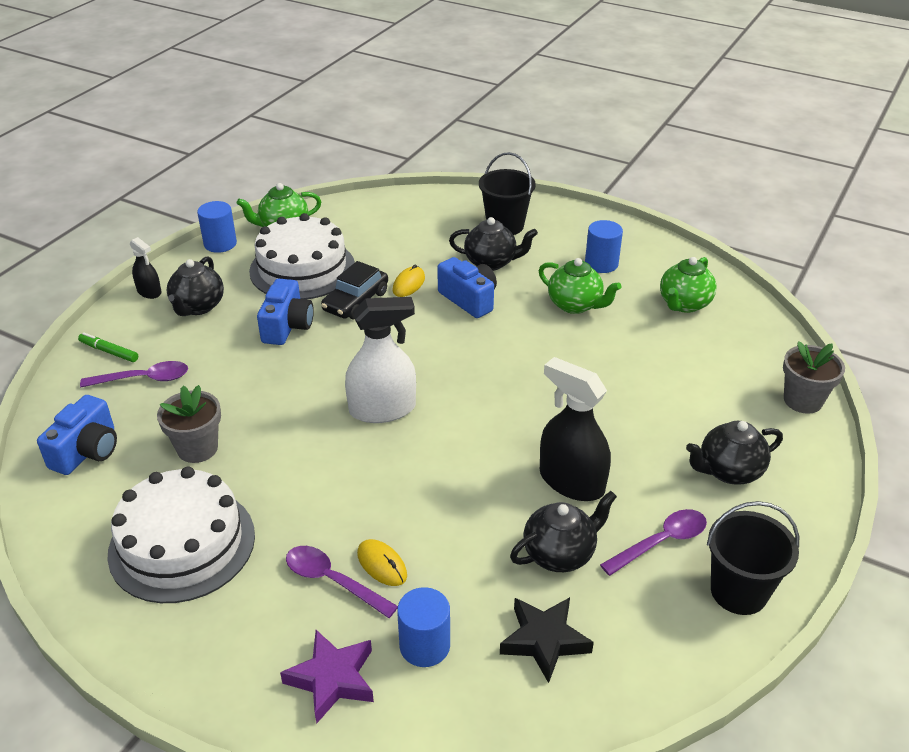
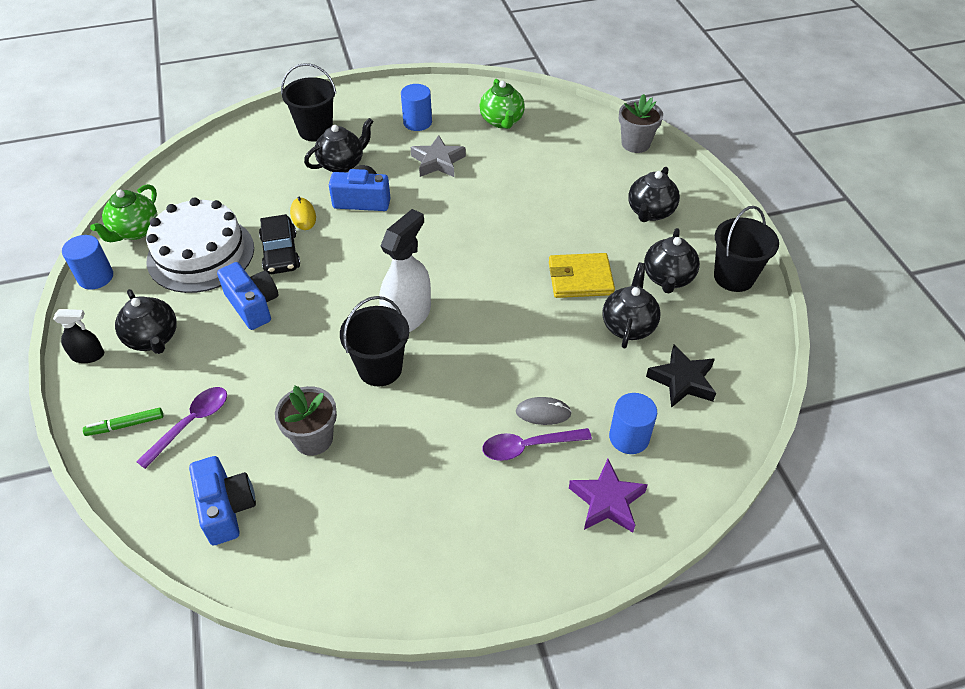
camera: 45 degrees left, 10 degrees up
white cake [108,467,255,603] -> none
yellow mouse [357,539,407,586] -> grey mouse [516,397,572,425]
green teapot [539,258,622,314] -> grey star [411,135,466,177]
black spray bottle [540,357,611,501] -> yellow wallet [549,253,615,298]
purple spoon [600,509,707,576] -> black teapot [644,228,700,293]
none -> black bucket [340,296,409,386]

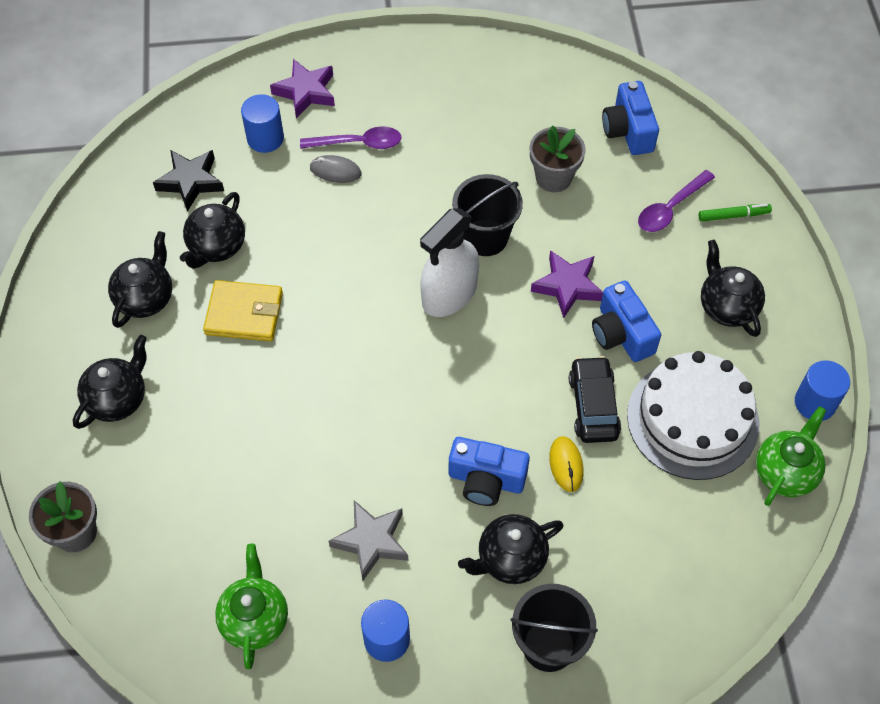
camera: 170 degrees left, 10 degrees up
black spray bottle [53,309,104,363] -> none
black bucket [714,206,779,292] -> none
none -> purple star [531,250,603,318]

